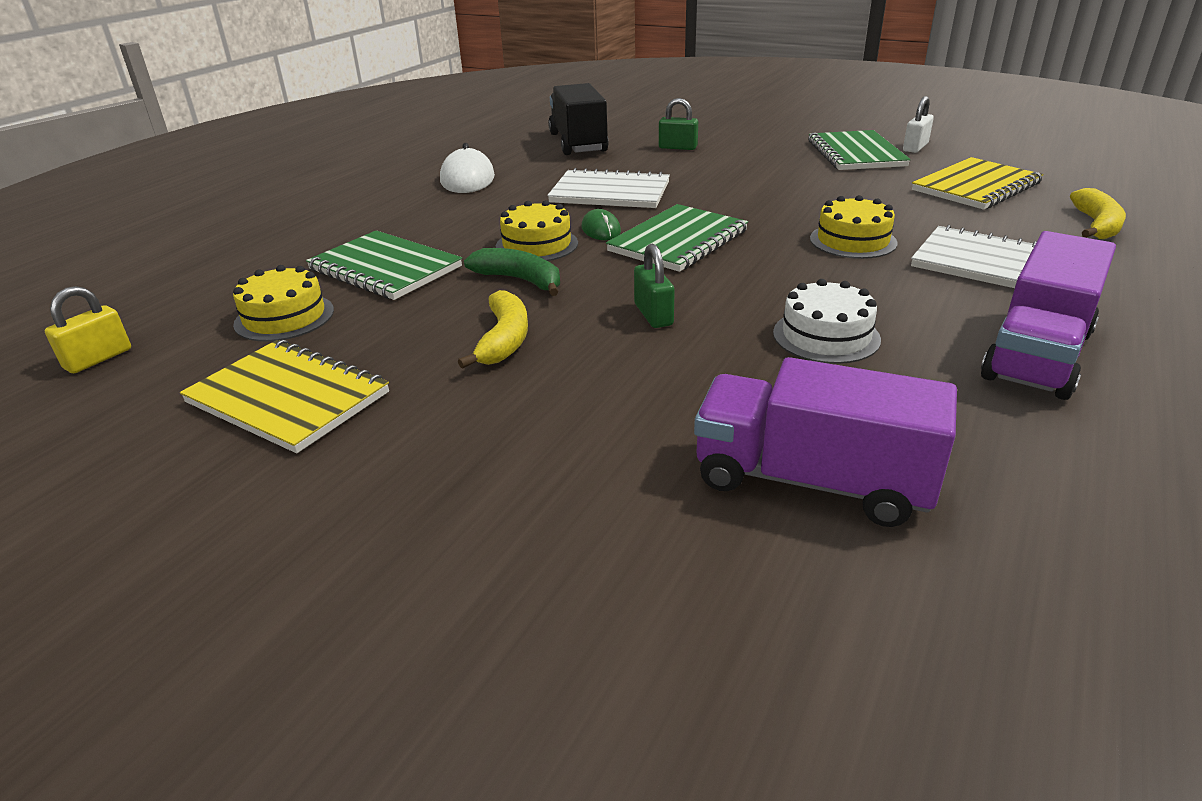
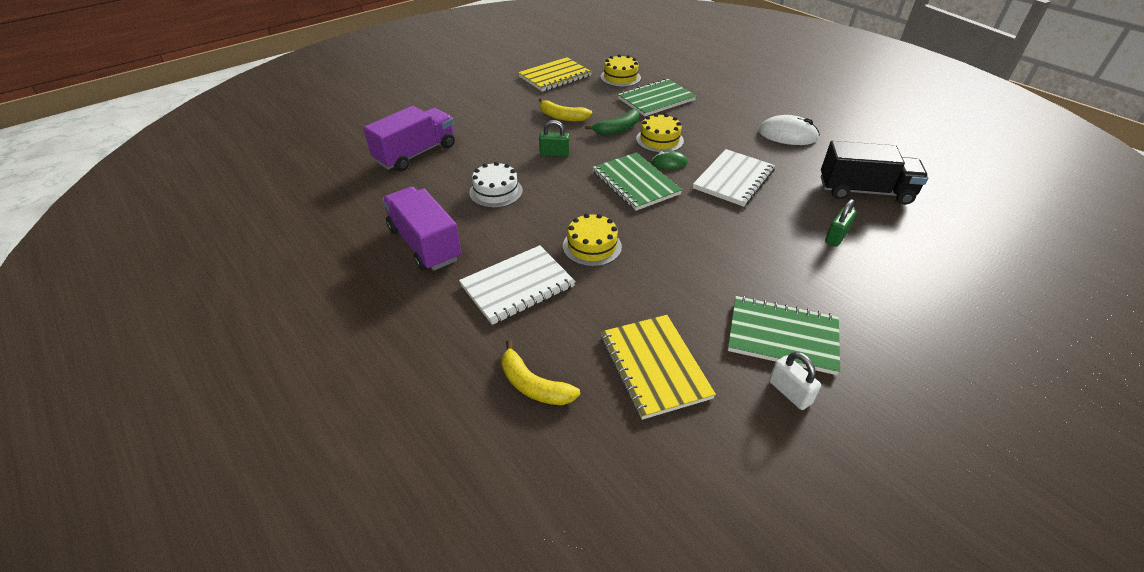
camera: 110 degrees right, 10 degrees up
yellow padlock [45,286,131,373] -> none

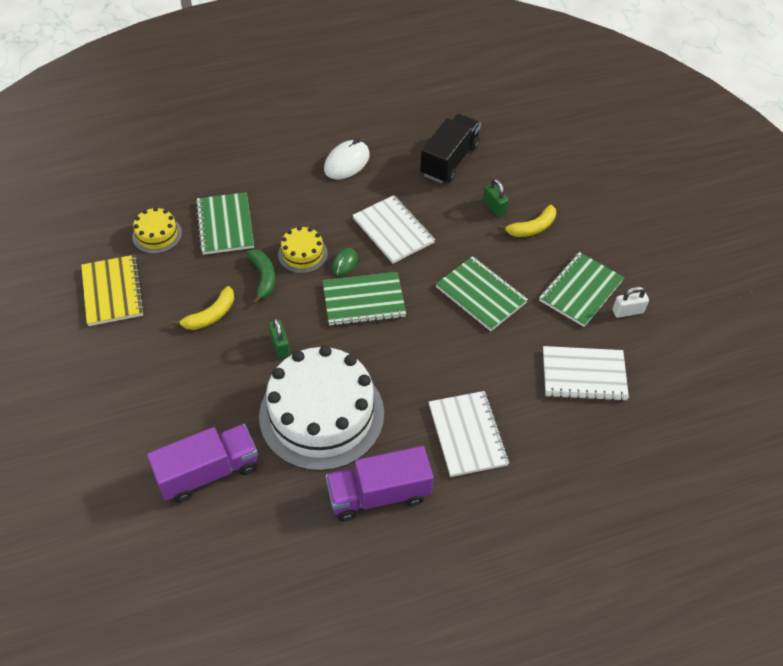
camera: 70 degrees left, 10 degrees up
purple truck [363,106,455,171] -> purple truck turned 90 degrees clockwise [147,424,258,503]
white cake [469,162,523,208] -> white cake [259,345,384,471], size x2.22
yellow banana [502,340,580,405] -> yellow banana moved to [498,205,556,237]
green padlock [539,120,570,157] -> green padlock turned 45 degrees counterclockwise [269,318,290,358]
yellow cake [563,213,622,267] -> none
yellow notebook [601,315,716,420] -> white notebook [543,346,629,401]
none -> green notebook [436,256,528,331]

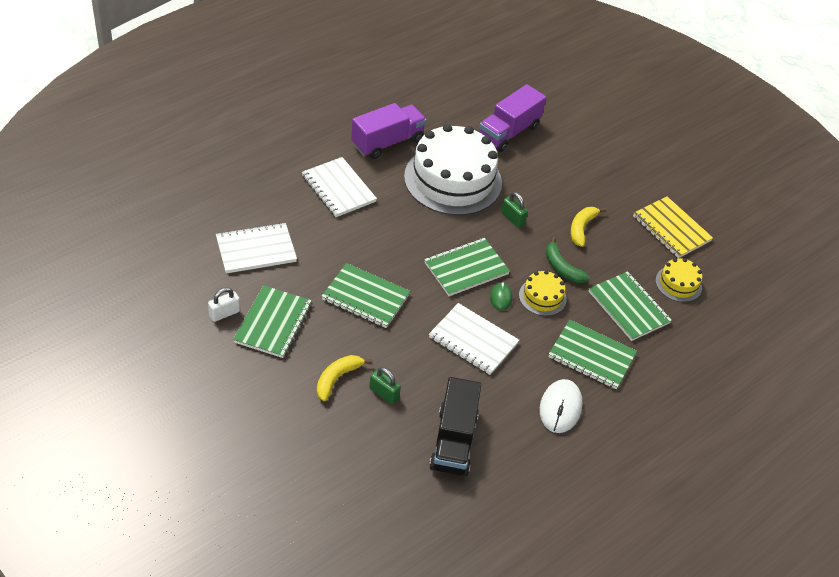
camera: 155 degrees right, 5 degrees down
none -> green notebook [548,320,637,389]

